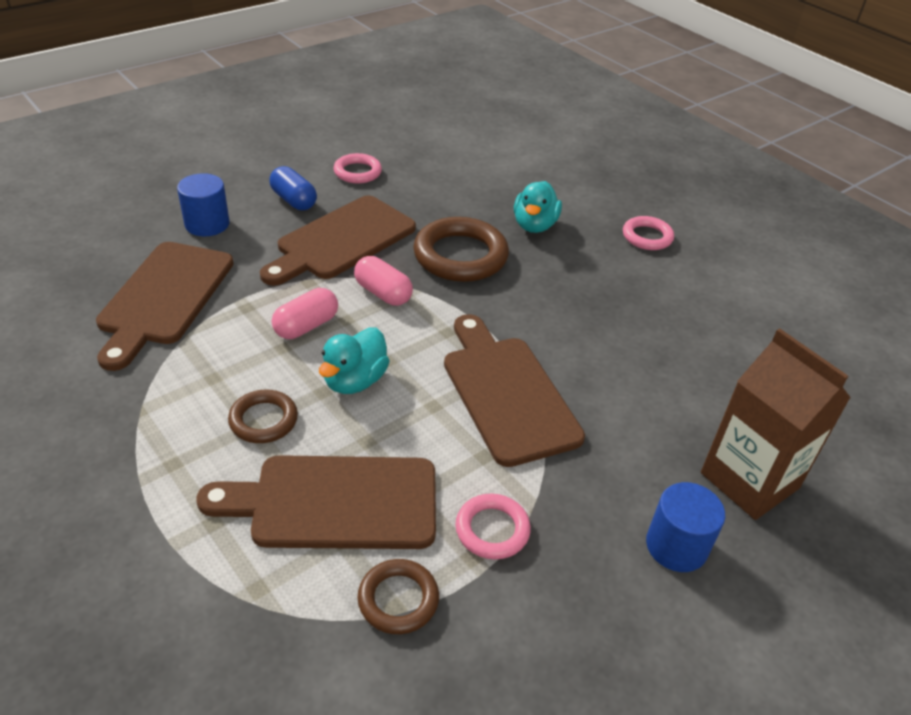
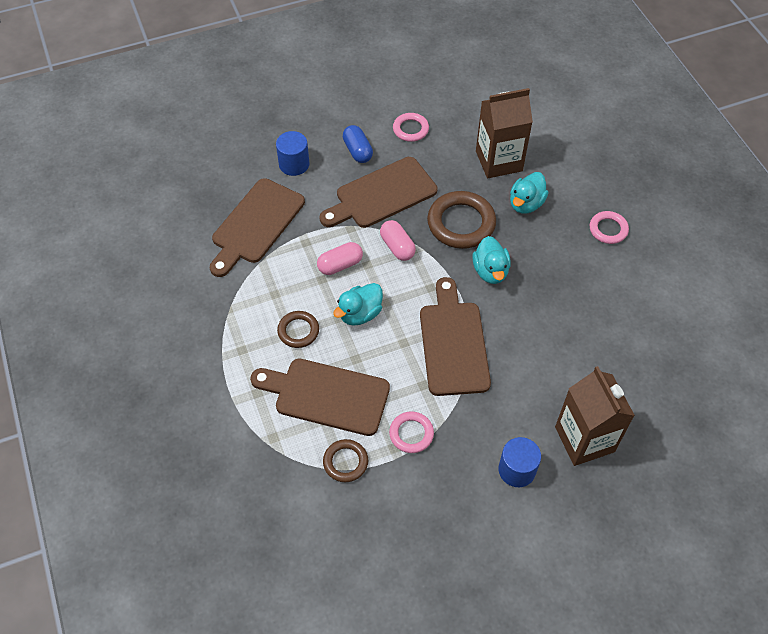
camera: 20 degrees right, 15 degrees up
none -> turquoise duck [472,236,511,284]
none -> brown carton [476,88,533,178]

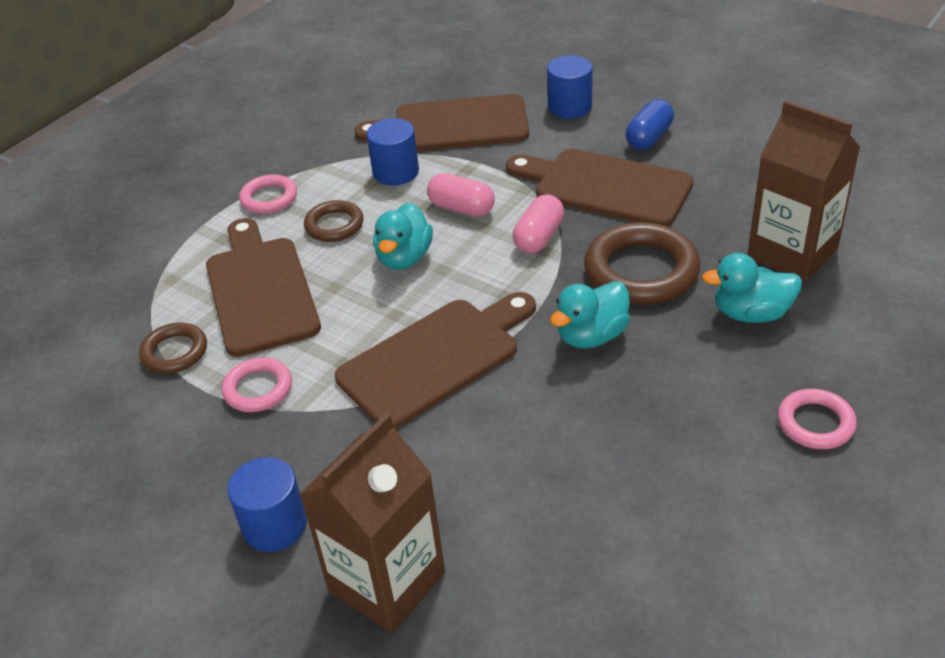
camera: 60 degrees right, 15 degrees down
turquoise duck [333,283,383,326] -> turquoise duck turned 90 degrees counterclockwise [373,202,433,270]
pink ring [393,113,429,142] -> pink ring moved to [239,174,297,214]
none -> blue cylinder [366,118,419,186]

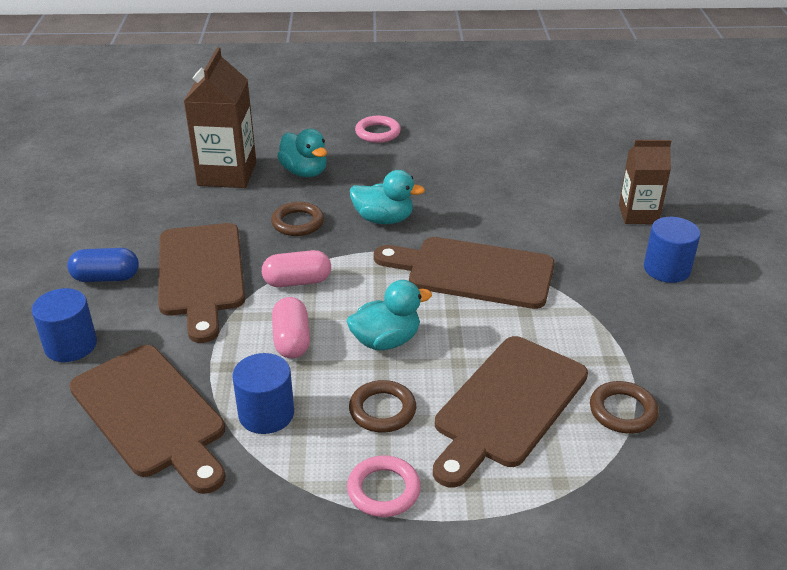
camera: 130 degrees left, 5 degrees down
pink ring [222,357,292,412] -> none
brown carton [299,413,445,633] -> brown carton [619,140,671,224], size x0.64
brown ring [584,222,700,305] -> brown ring [271,202,324,236], size x0.57

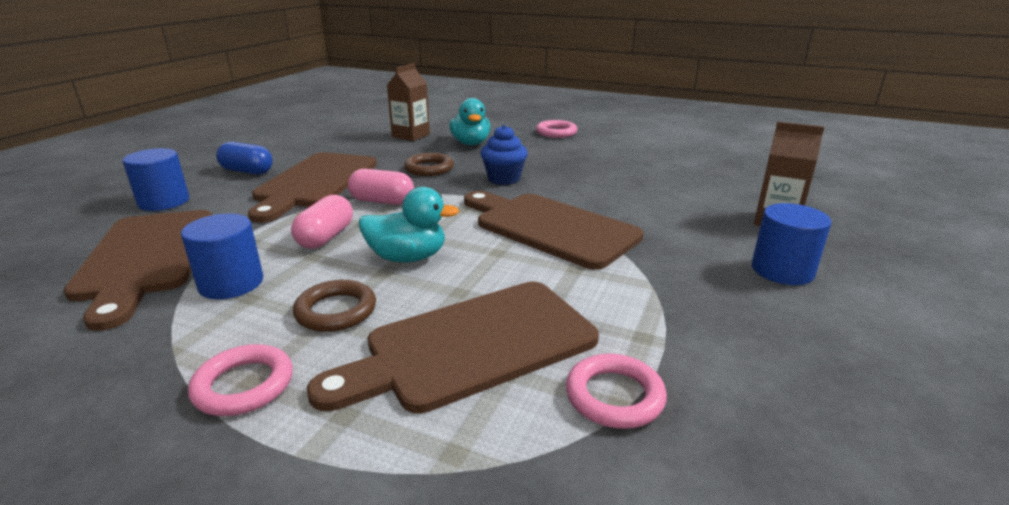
camera: 25 degrees right, 10 degrees down
brown carton [183,47,256,188] -> brown carton [387,63,430,141], size x0.64
turquoise duck [350,170,425,224] -> blue cupcake [480,125,528,185]
brown ring [590,381,659,434] -> pink ring [566,354,667,429]

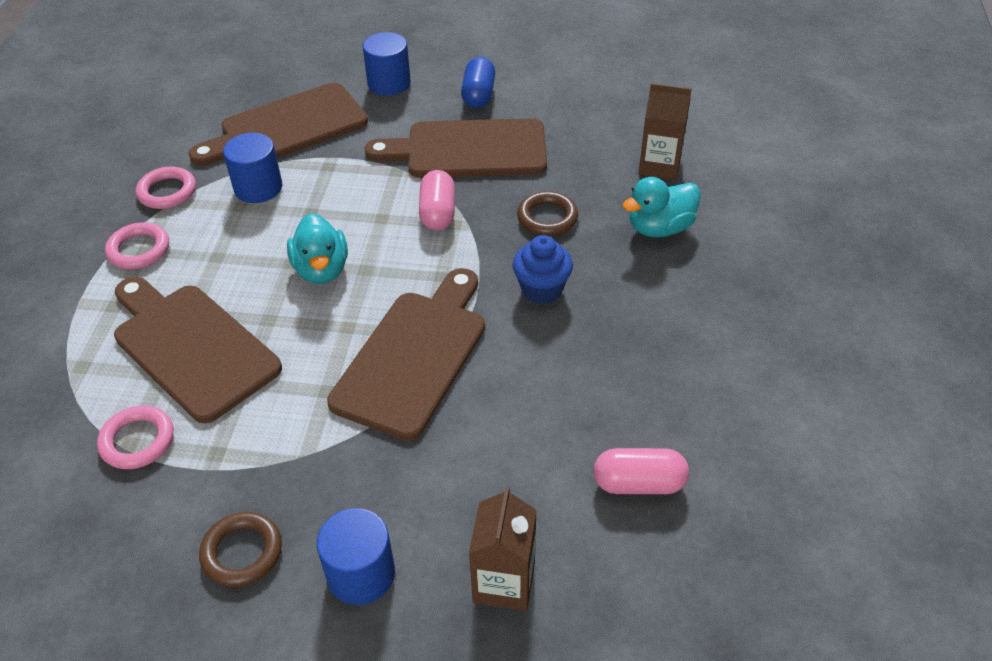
camera: 75 degrees right, 20 degrees up
pink capsule [291,195,353,248] -> pink capsule moved to [594,448,689,494]
brown ring [293,280,376,332] -> brown ring moved to [199,512,282,587]
pink ring [536,120,577,138] -> pink ring moved to [136,166,196,209]

